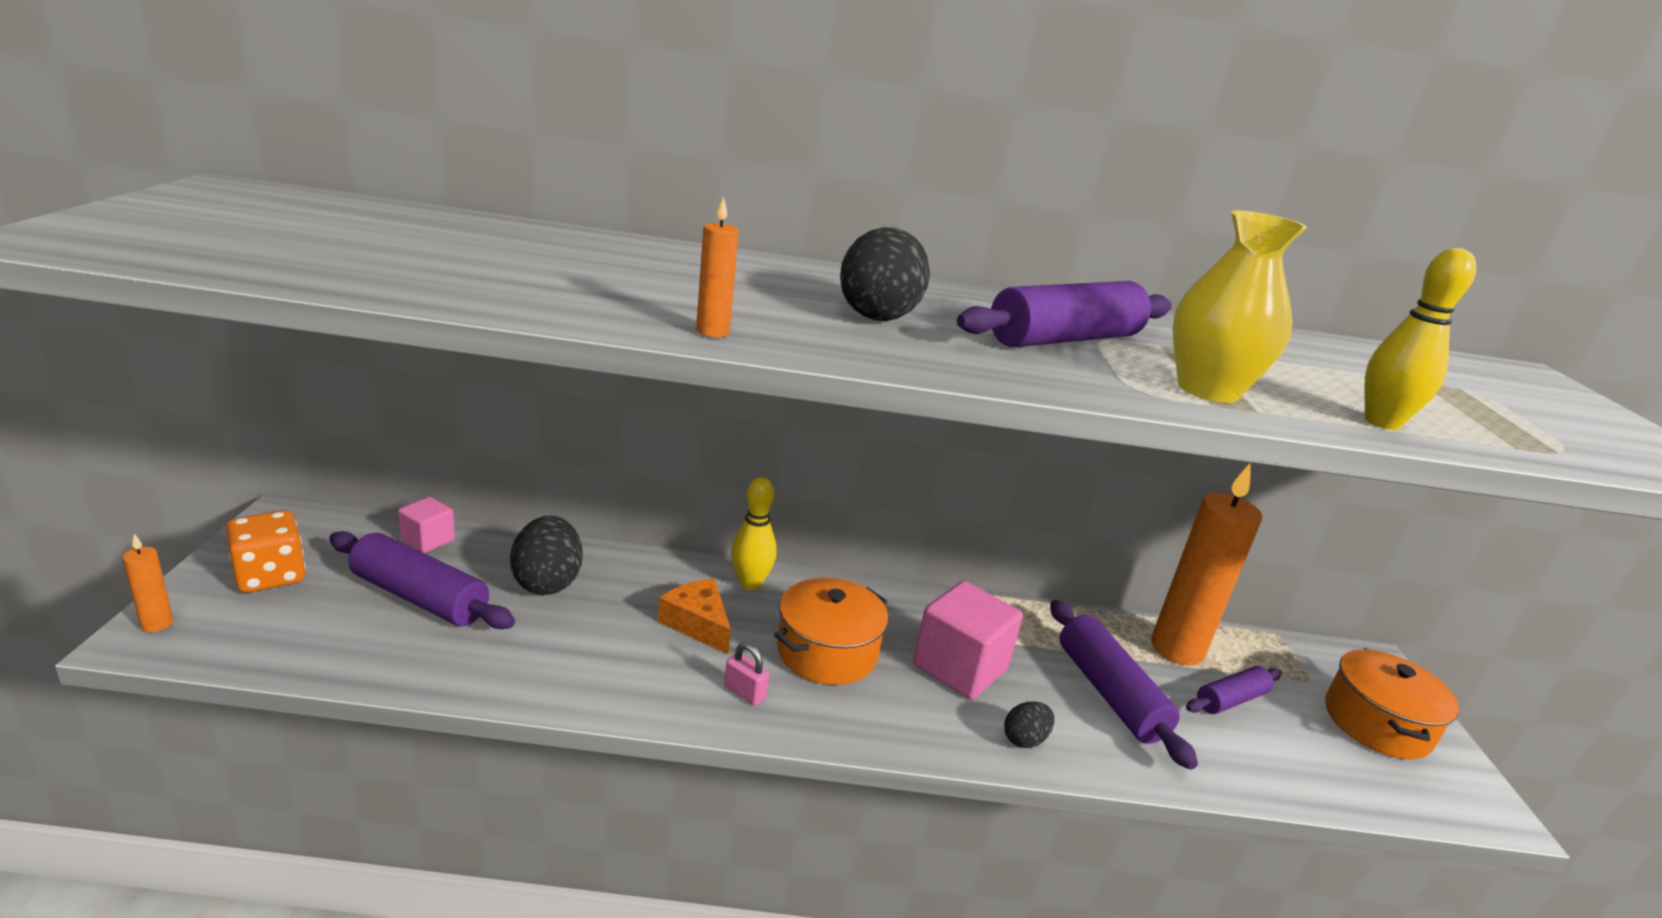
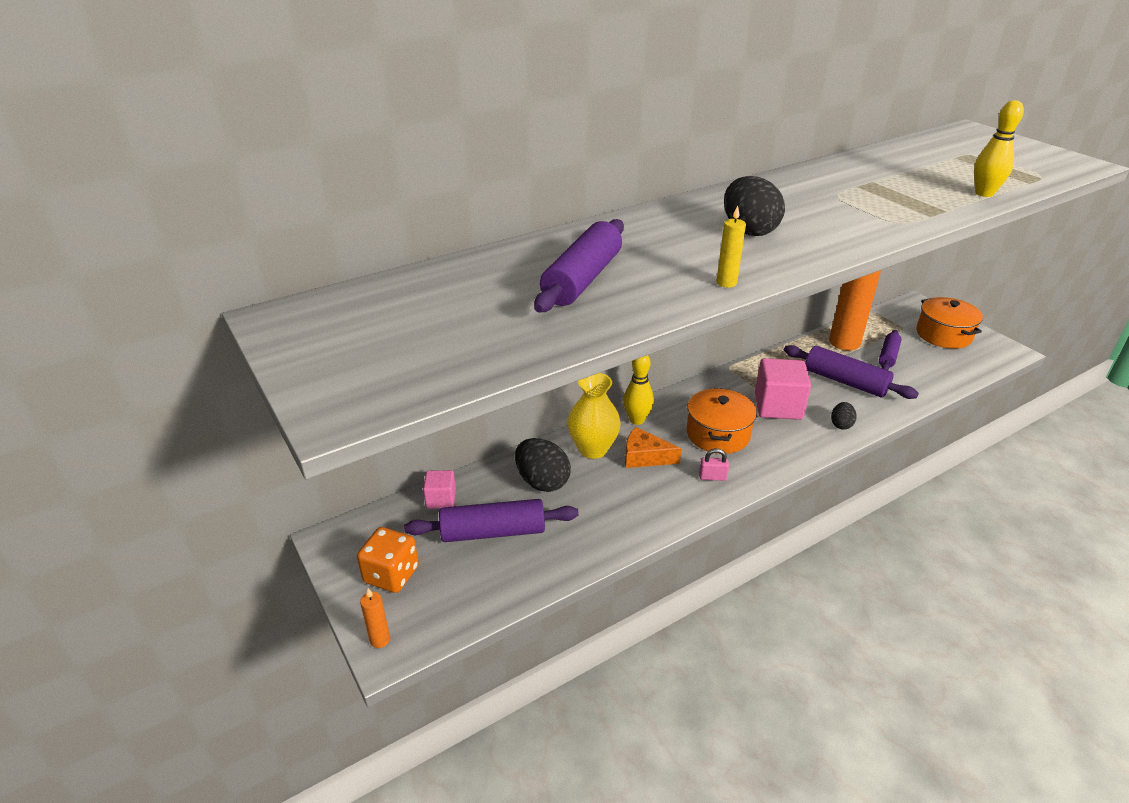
camera: 30 degrees left, 10 degrees up
orange candle [696,197,739,337] -> yellow candle [717,205,746,288]
purple rolling pin [957,281,1172,347] -> purple rolling pin moved to [534,219,624,312]
yellow vase [1172,210,1307,403] -> yellow vase moved to [568,373,620,459]

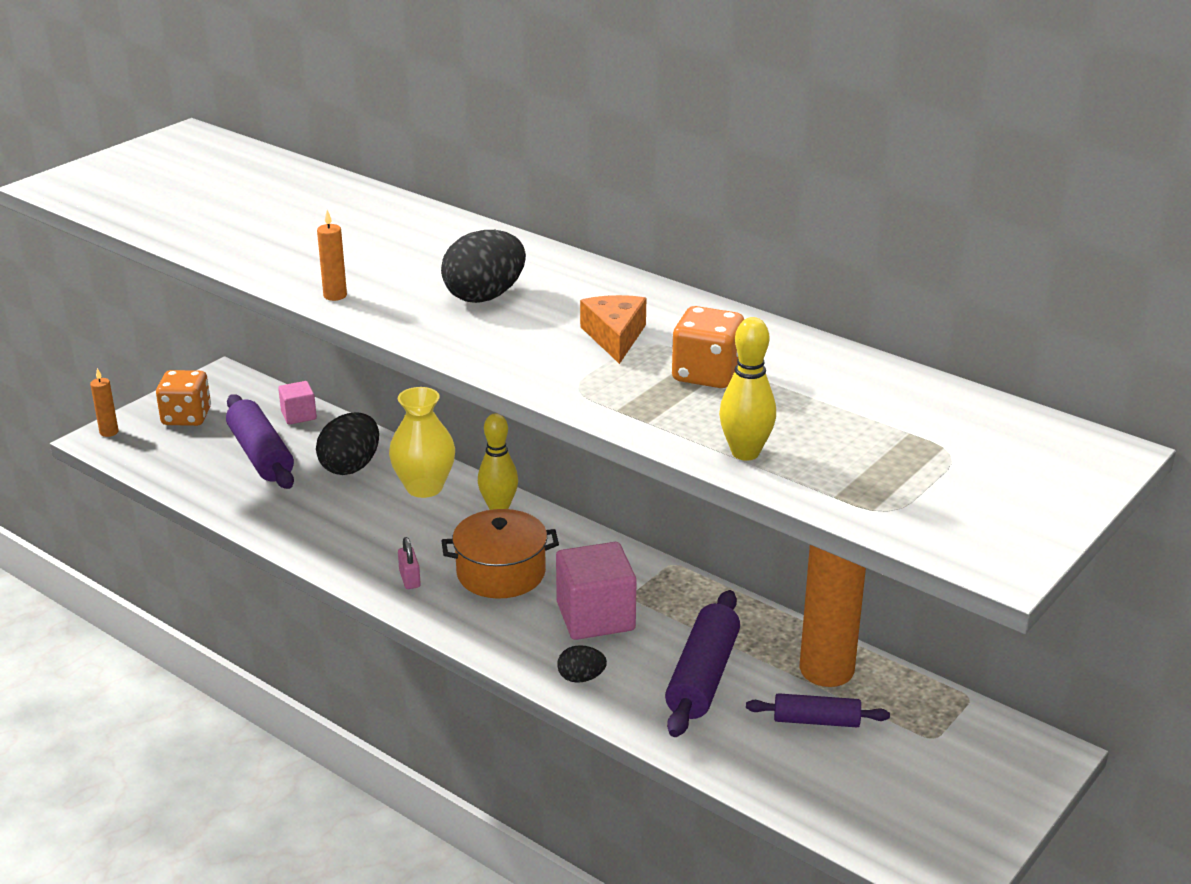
camera: 70 degrees right, 5 degrees down
purple rolling pin [534,219,624,312] -> none
orange cheese [625,427,682,468] -> orange cheese moved to [580,295,646,364]
yellow candle [717,205,746,288] -> orange candle [317,210,347,301]
orange pot [916,297,983,349] -> none
none -> orange dice [672,306,744,388]

